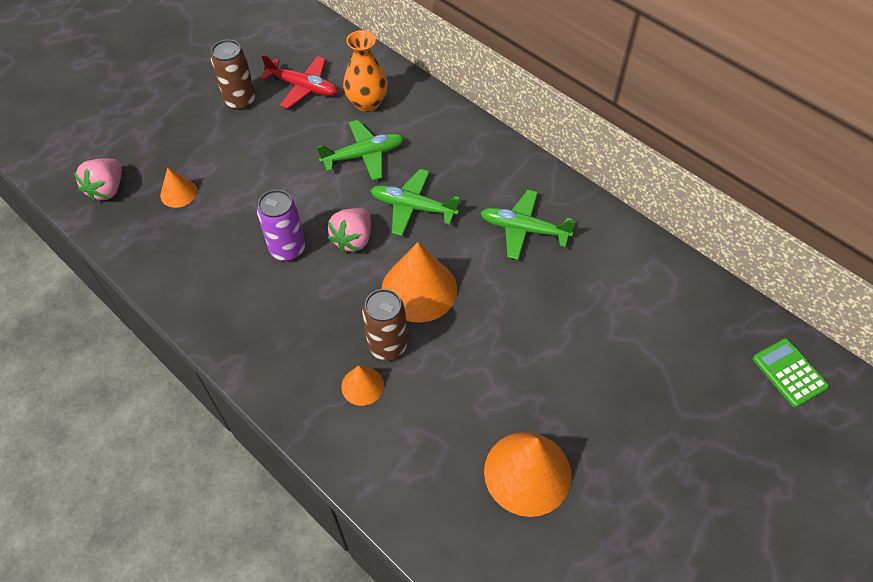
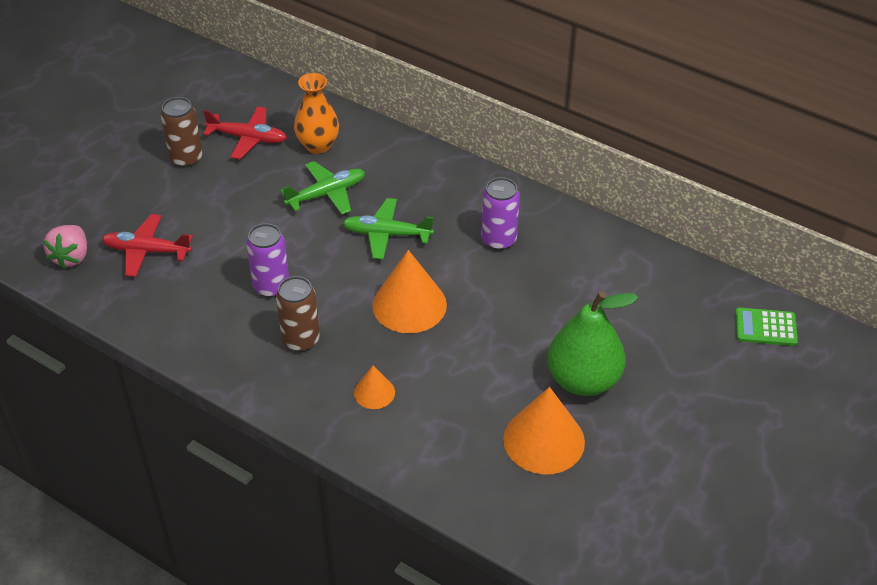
camera: 10 degrees left, 10 degrees down
orange cone [160,167,197,208] -> red plane [101,214,193,277]
pink strawberry [328,208,371,252] -> none
brown can [362,289,407,360] -> brown can moved to [276,276,320,352]
green plane [480,190,576,260] -> purple can [481,177,520,251]
green calculator [753,338,829,407] -> green calculator turned 45 degrees counterclockwise [735,308,798,346]
none -> green pear [547,291,638,396]

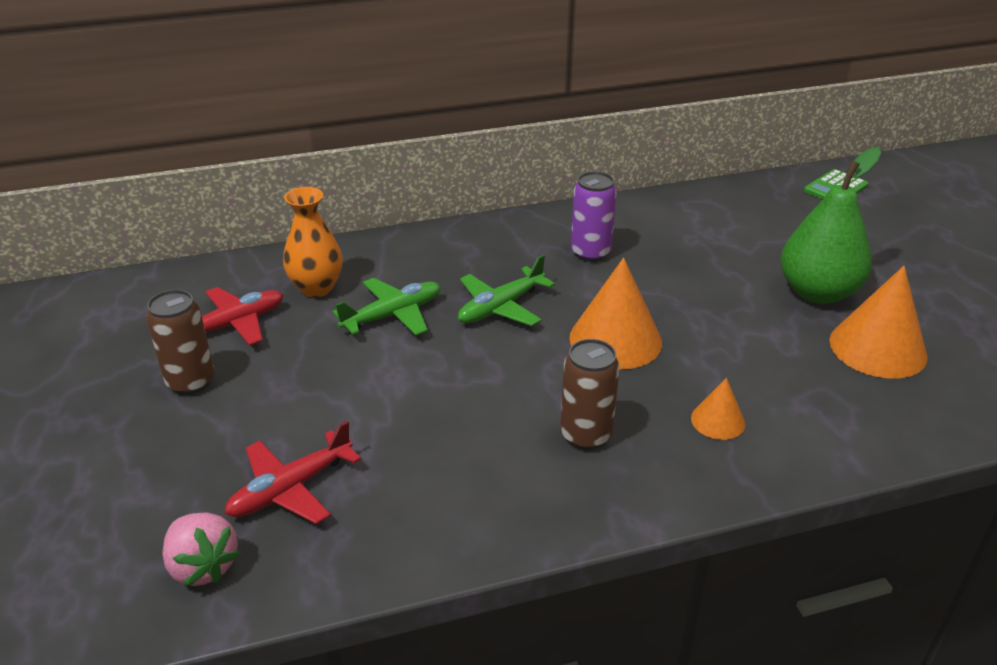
camera: 50 degrees left, 10 degrees down
purple can [246,223,289,298] -> none
green plane [281,161,365,214] -> green plane turned 45 degrees clockwise [332,278,441,335]

